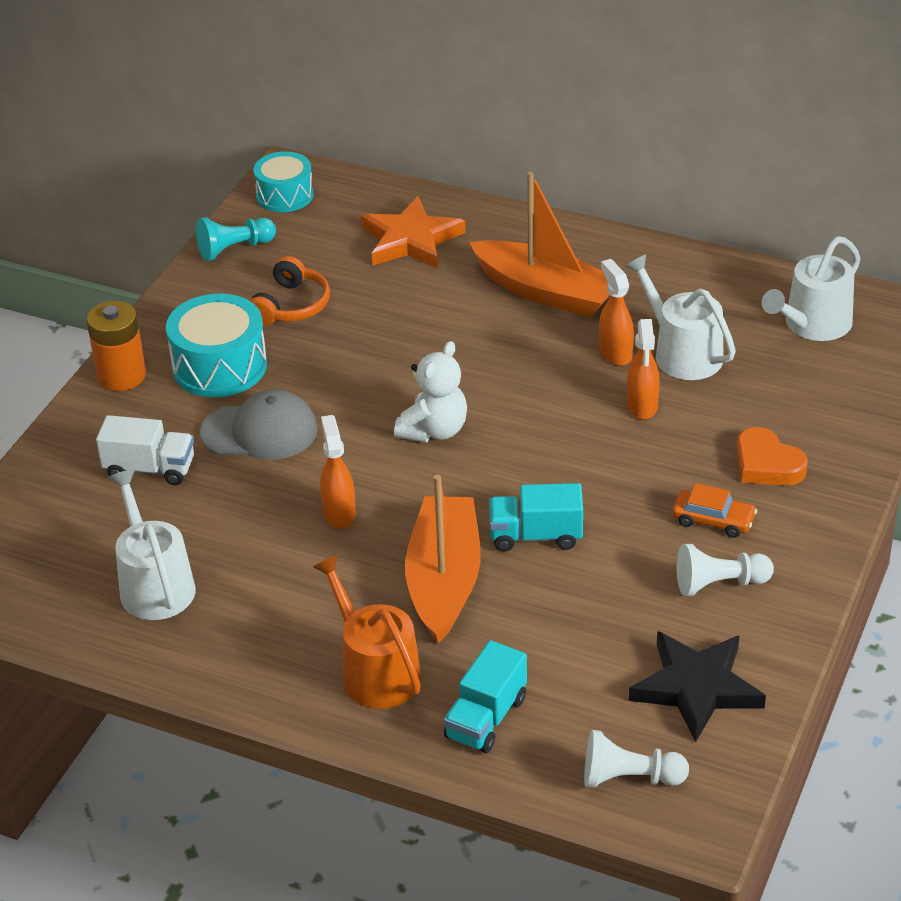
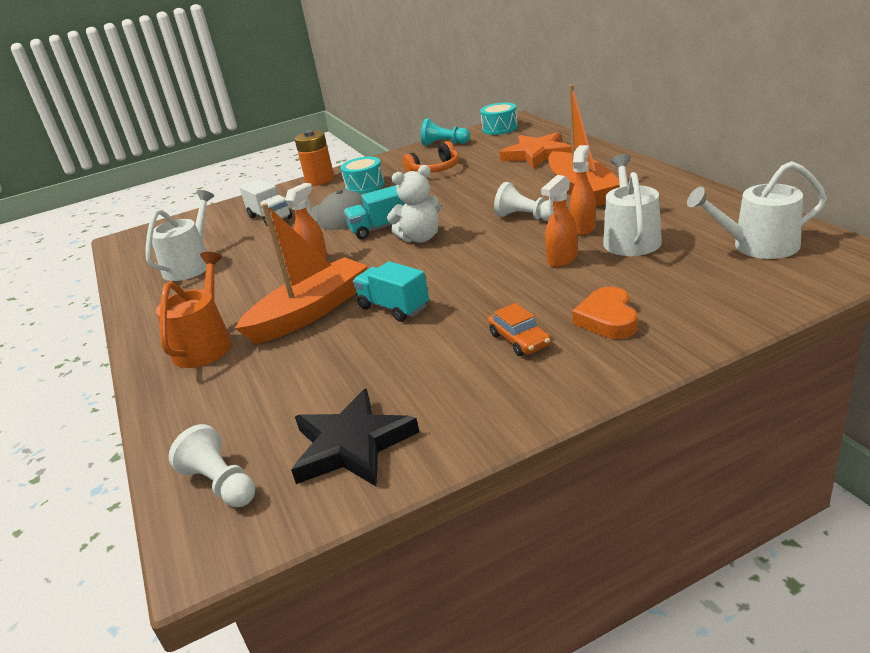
camera: 45 degrees right, 10 degrees down
turquoise drum [166,293,267,397] -> turquoise drum [341,157,385,194], size x0.67
turquoise truck [444,640,527,753] -> turquoise truck moved to [344,185,405,239]
white pawn [677,544,774,596] -> white pawn moved to [494,182,550,221]

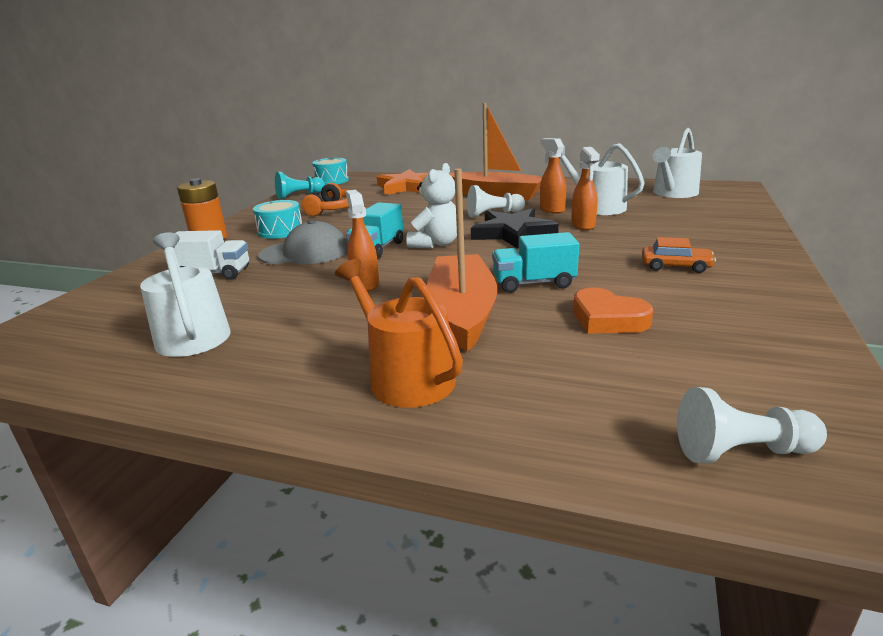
camera: 50 degrees left, 5 degrees down
black star [291,388,419,487] -> black star moved to [471,208,559,249]
orange heart [572,287,637,339] -> orange heart moved to [573,288,653,334]

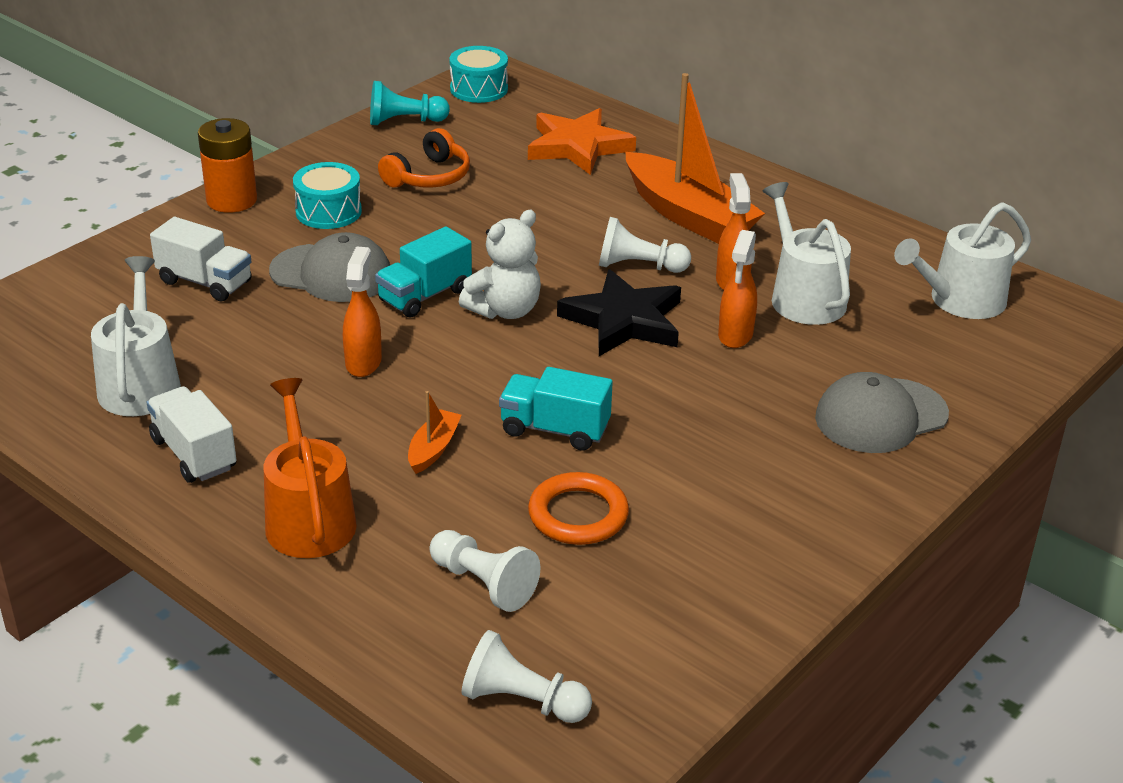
camera: 20 degrees right, 10 degrees up
orange boat [427,168,497,352] -> orange boat [408,391,462,474], size x0.43
orange heart [573,288,653,334] -> orange ring [528,472,629,545]
orange car [642,237,716,273] -> none
none -> white truck [147,386,236,483]
none -> white pawn [430,530,540,612]
none -> grey cap [815,372,949,453]

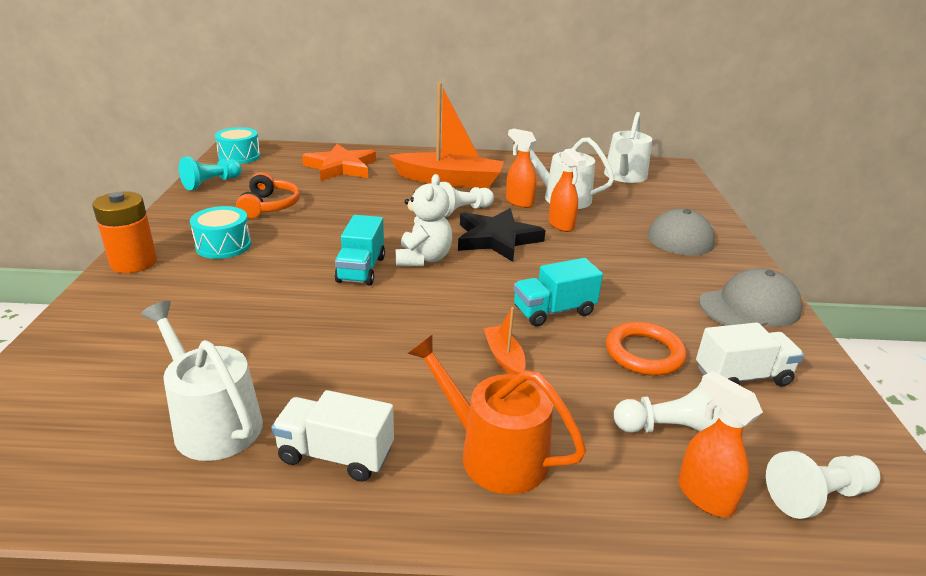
camera: 40 degrees left, 5 degrees down
white truck [150,217,251,301] -> white truck moved to [696,322,804,386]
grey cap [269,232,390,302] -> grey cap moved to [699,268,803,327]
orange spray bottle [343,246,382,377] -> orange spray bottle moved to [678,371,763,517]

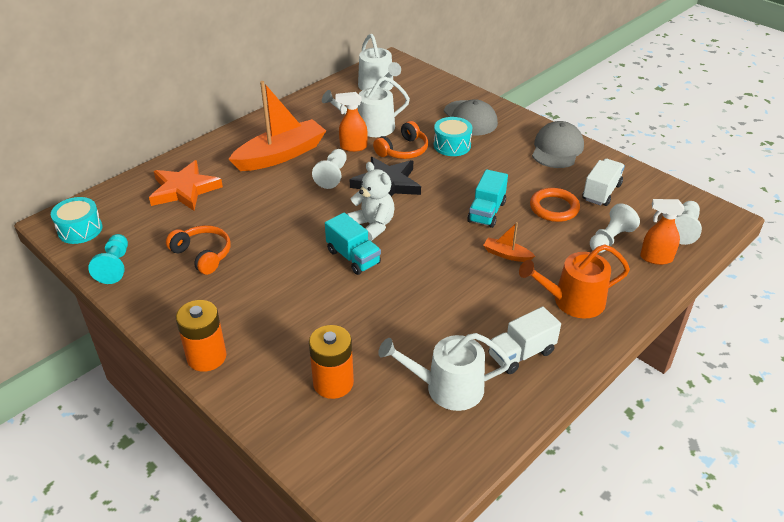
camera: 45 degrees left, 10 degrees up
turquoise drum [190,206,251,259] -> turquoise drum moved to [434,117,472,156]
orange spray bottle [548,148,586,232] -> orange headphones [373,121,428,159]
none -> orange battery [309,325,354,399]

